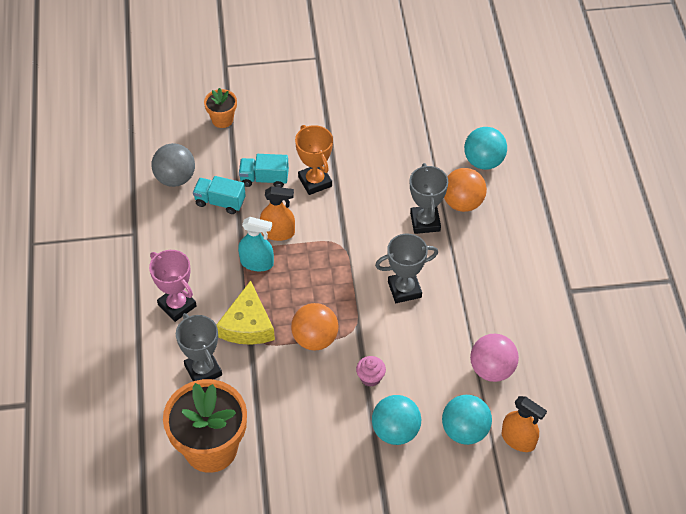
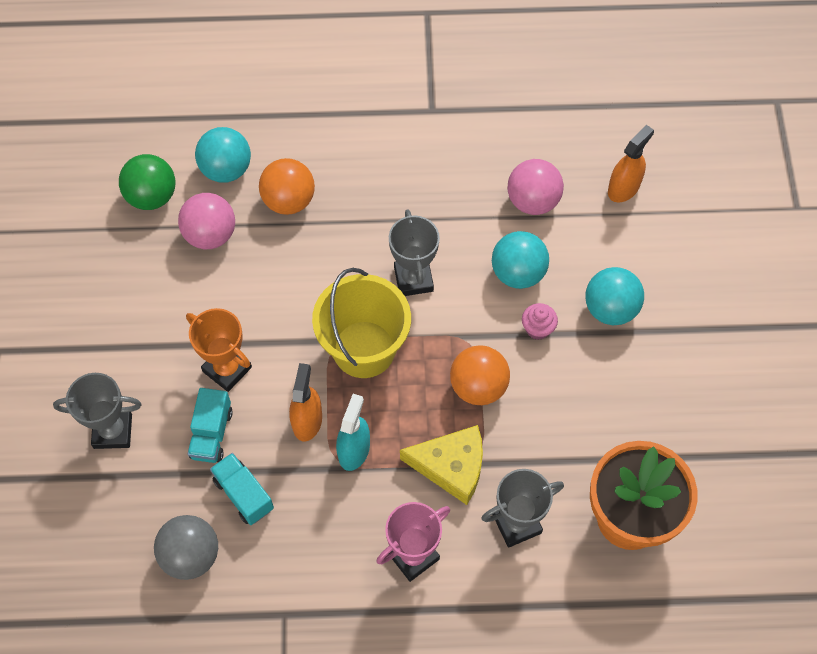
camera: 85 degrees left, 10 degrees up
turquoise truck [193,176,246,214] -> turquoise truck turned 120 degrees clockwise [210,453,274,525]
orange flower pot [204,88,237,128] -> none
orange trophy [295,125,333,195] -> orange trophy turned 60 degrees clockwise [186,308,252,392]
grey trophy [410,163,448,234] -> grey trophy moved to [53,373,142,449]
turquoise ball [442,395,492,445] -> turquoise ball moved to [492,231,549,289]
none -> green ball [119,154,176,210]
none -> pink ball [178,193,235,249]
none -> yellow bucket [312,268,411,378]

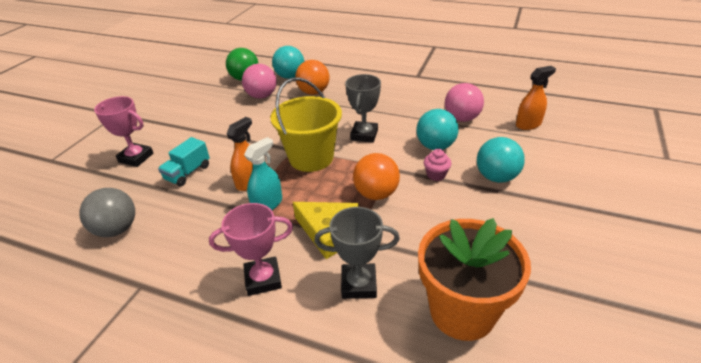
camera: 25 degrees right, 25 degrees down
grey trophy [53,373,142,449] -> pink trophy [94,96,153,167]
orange trophy [186,308,252,392] -> none
turquoise truck [210,453,274,525] -> none

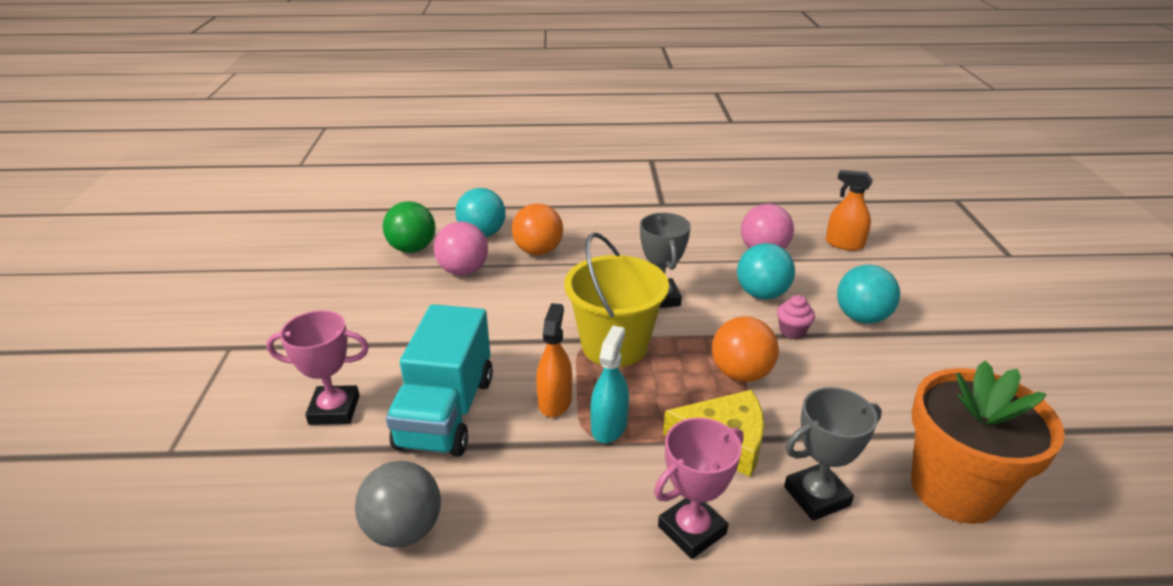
camera: 25 degrees left, 5 degrees down
turquoise truck [158,137,210,186] -> turquoise truck [386,304,493,457], size x1.85
orange spray bottle [516,66,556,130] -> orange spray bottle turned 105 degrees counterclockwise [826,170,873,251]

